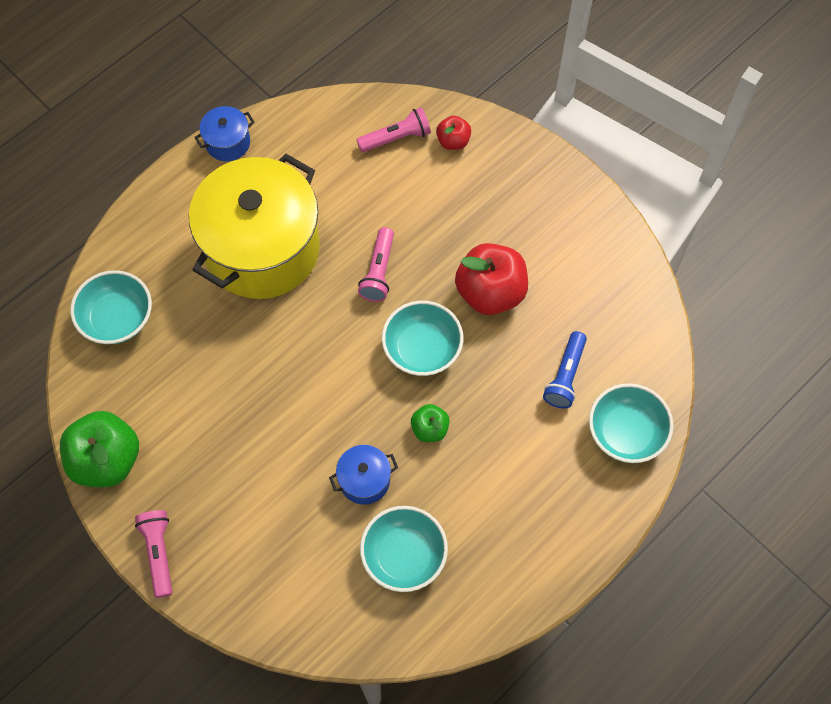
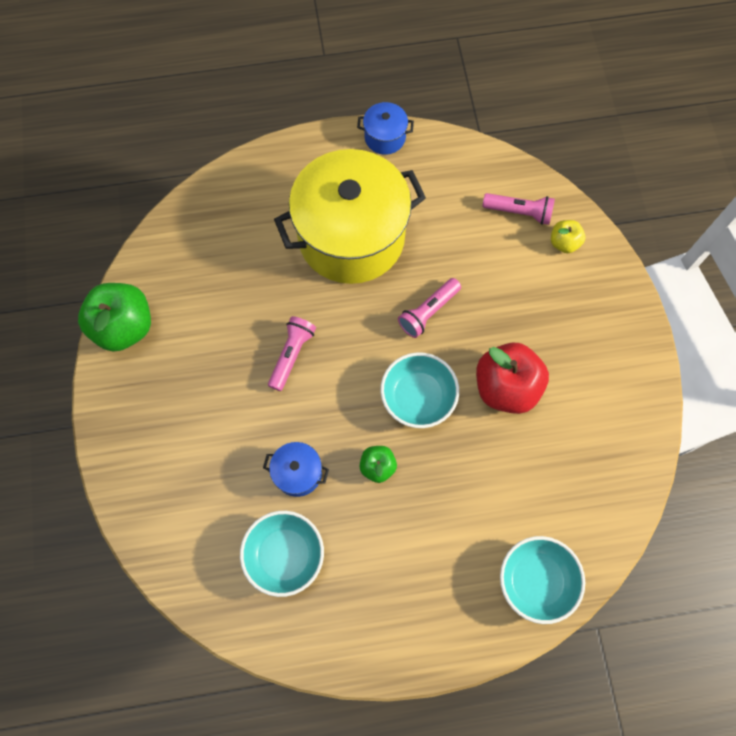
camera: 35 degrees right, 5 degrees up
turquoise bowl [70,270,152,344] -> none
pink flashlight [135,510,172,598] -> pink flashlight moved to [268,316,316,391]
red apple [436,116,471,150] -> yellow apple [551,220,585,253]
blue flashlight [543,331,587,409] -> none

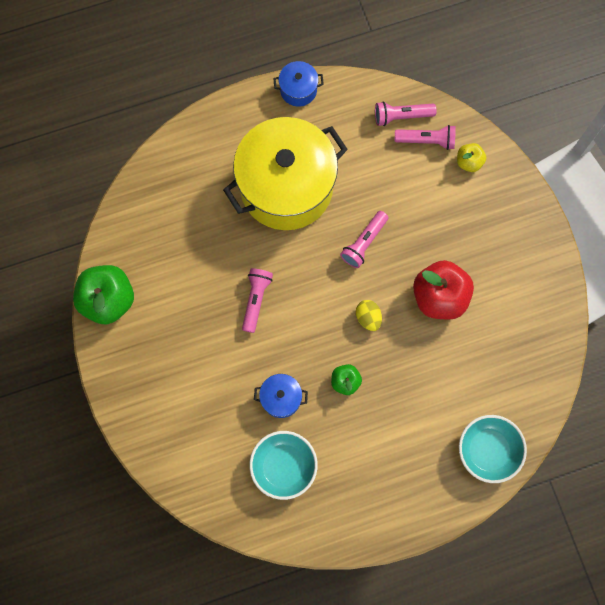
camera: 10 degrees left, 5 degrees up
turquoise bowl [380,352,459,428] -> yellow egg [356,300,382,331]
none -> pink flashlight [375,101,437,126]

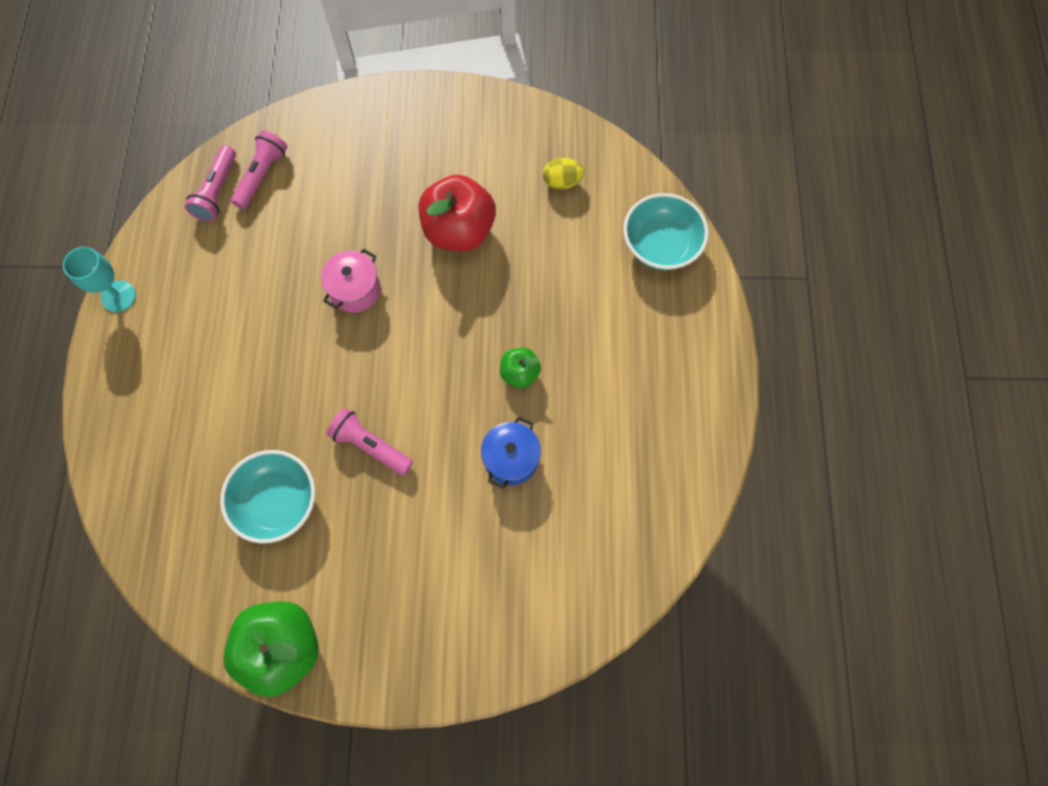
camera: 70 degrees left, 5 degrees down
yellow pot [223,117,348,230] -> none
turquoise bowl [249,431,318,500] -> turquoise bowl moved to [220,450,315,544]
blue pot [273,61,324,107] -> turquoise goblet [63,247,136,312]
pink flashlight [340,211,388,268] -> pink pot [321,249,380,313]
yellow egg [356,300,382,331] -> yellow egg moved to [543,158,585,190]
yellow apple [457,143,486,172] -> none

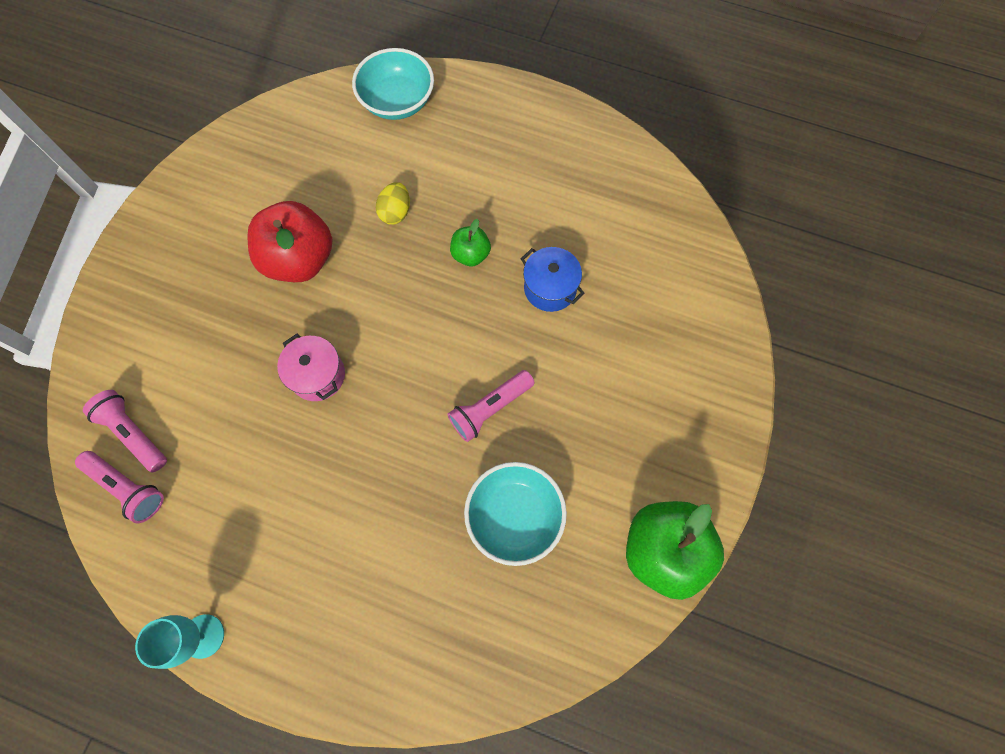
camera: 70 degrees left, 0 degrees up
yellow egg [543,158,585,190] -> yellow egg moved to [376,182,410,225]

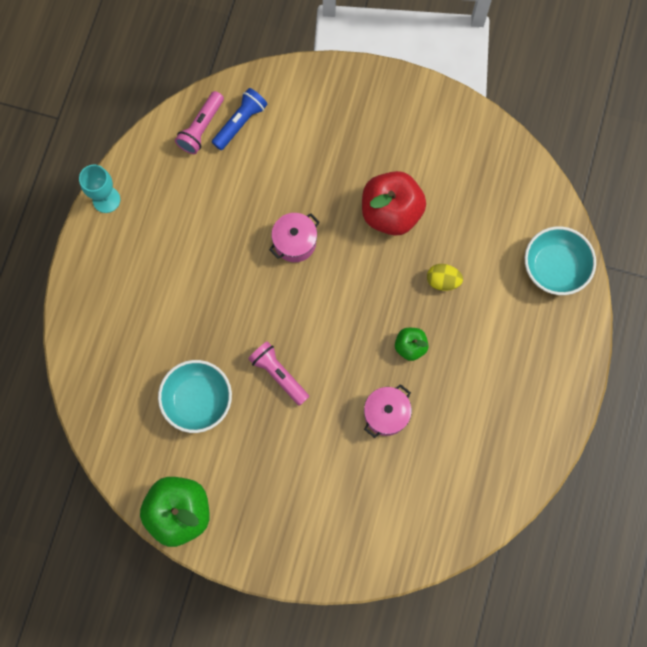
camera: 85 degrees right, 5 degrees up
pink flashlight [83,390,167,472] -> blue flashlight [212,88,268,150]
blue pot [521,247,585,312] -> pink pot [364,384,412,438]

